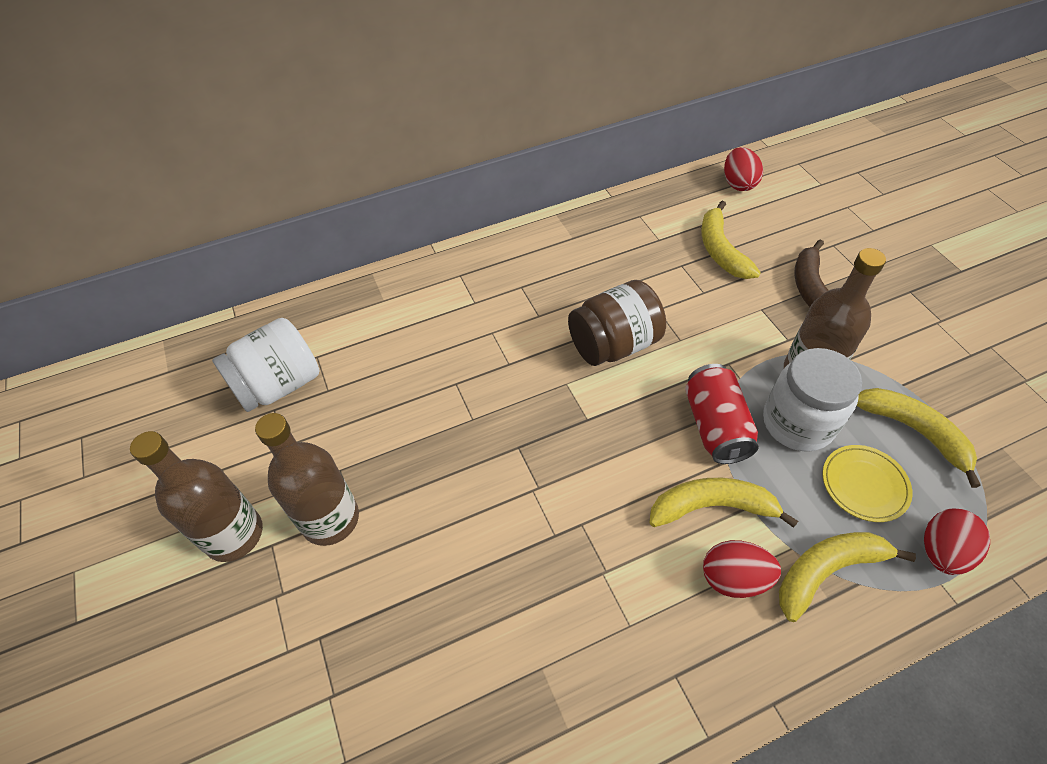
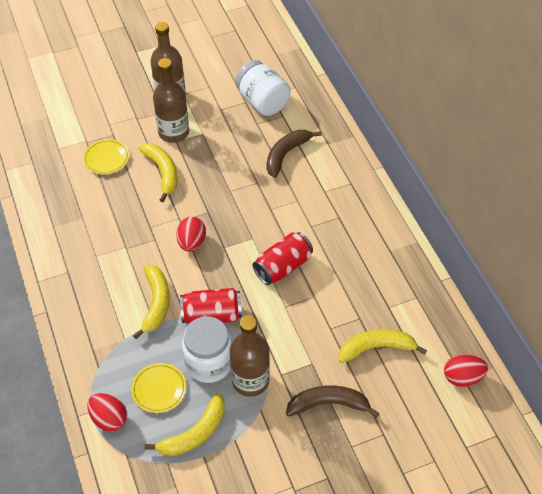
camera: 90 degrees right, 0 degrees up
brown jar [568,280,666,366] -> red can [253,232,313,285]
red egg [703,540,781,598] -> red egg moved to [176,217,206,252]
yellow banana [779,532,916,622] -> yellow banana moved to [138,143,177,202]
none -> yellow plate [83,139,129,174]
none -> brown banana [267,130,322,178]

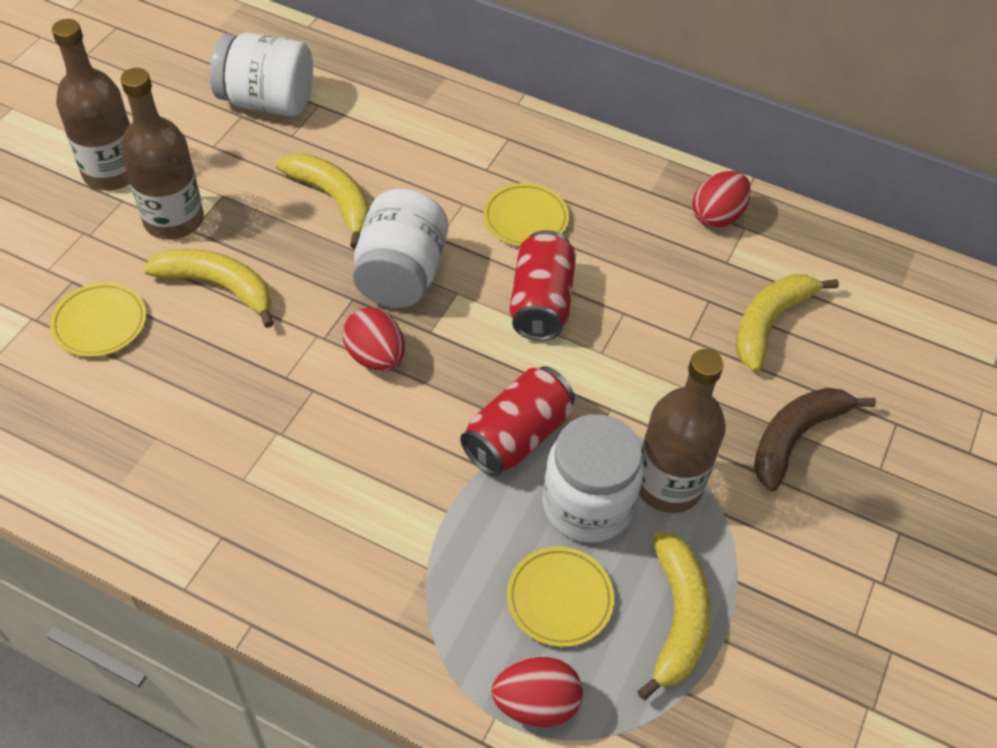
camera: 45 degrees left, 0 degrees up
yellow banana [133,265,170,339] -> yellow banana moved to [276,153,370,249]
brown banana [267,130,322,178] -> none
red egg [444,354,488,387] -> red egg moved to [692,171,751,228]
none -> white jar [353,189,448,308]
none -> yellow plate [483,183,569,246]

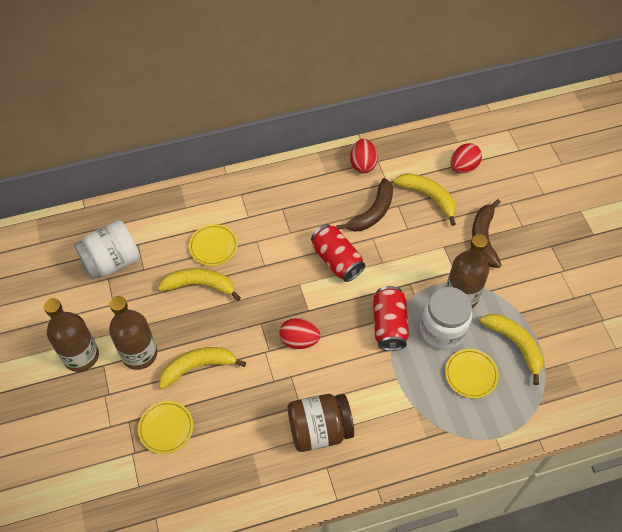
camera: 40 degrees left, 5 degrees up
white jar [353,189,448,308] -> none
yellow plate [483,183,569,246] -> yellow plate moved to [189,224,238,266]
red egg [492,657,583,727] -> red egg moved to [451,143,482,173]
yellow banana [736,274,839,372] -> yellow banana turned 135 degrees clockwise [394,173,456,226]
none -> brown jar [288,394,354,452]
none -> brown banana [336,178,393,231]

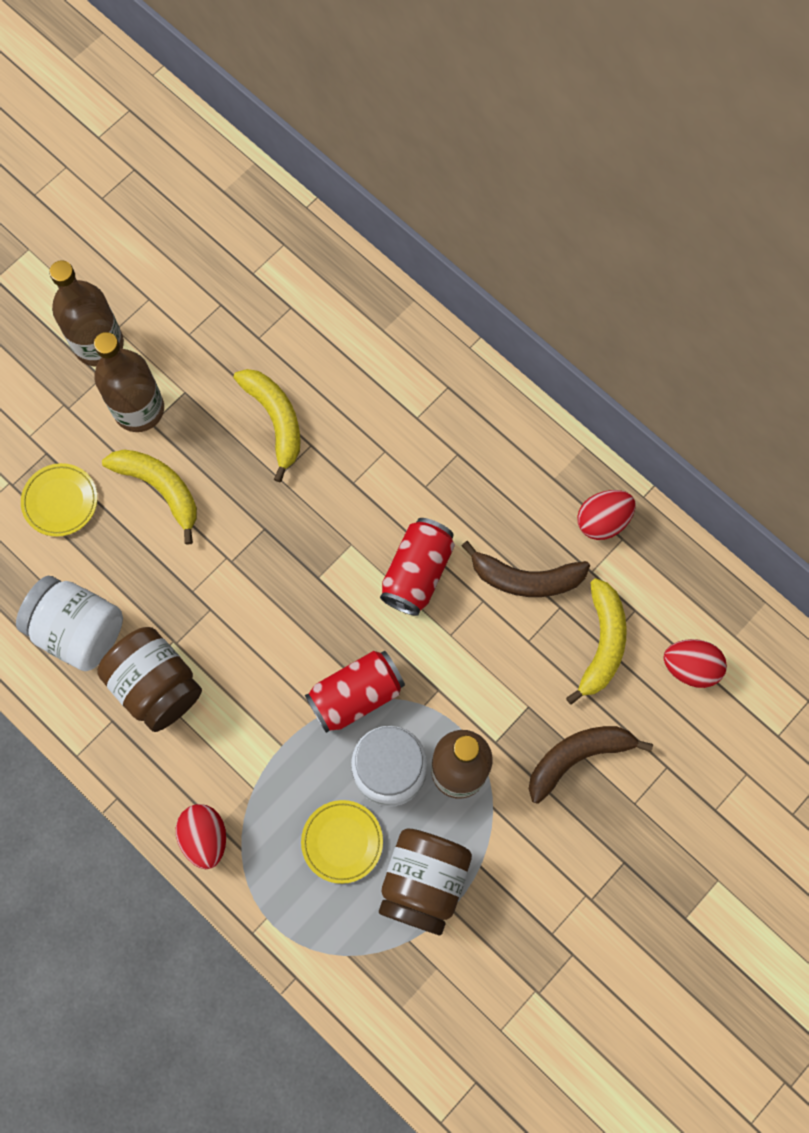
camera: 60 degrees right, 15 degrees up
white jar [74,220,140,280] -> white jar moved to [16,576,123,671]
yellow plate [189,224,238,266] -> none
red egg [279,318,320,349] -> red egg moved to [176,804,226,869]
yellow banana [480,314,543,385] -> brown jar [379,828,472,935]

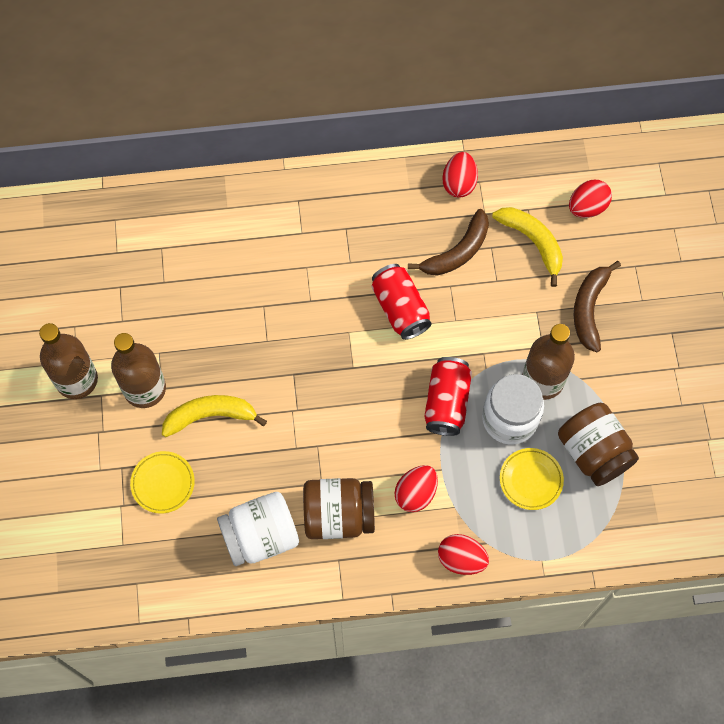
camera: 50 degrees left, 5 degrees down
yellow banana [234,369,301,482] -> none
none -> red egg [394,465,438,512]

